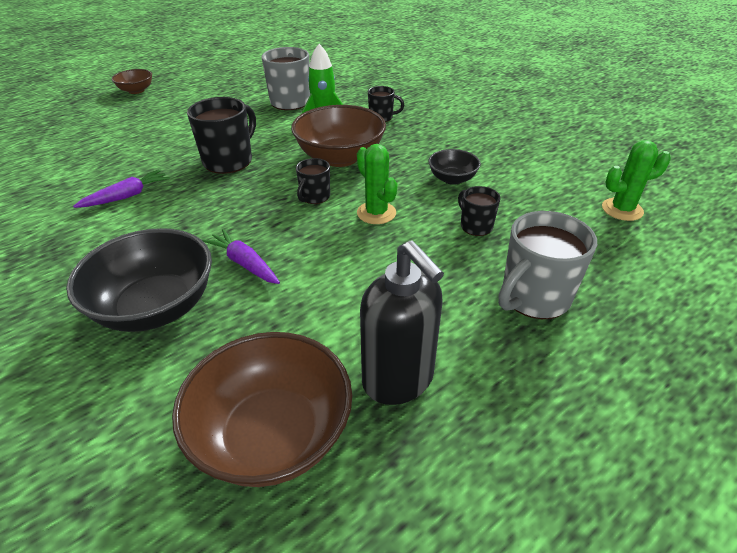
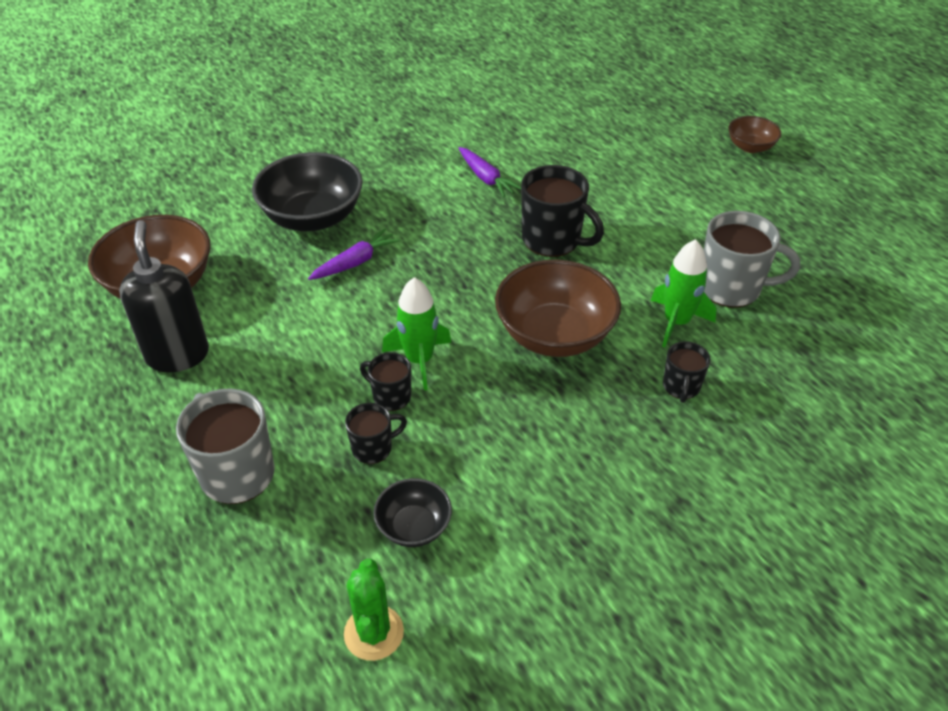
camera: 95 degrees right, 5 degrees up
black mug [296,158,330,204] -> black mug moved to [360,352,411,411]
green cactus [357,144,397,224] -> green rocket [382,277,452,390]
black soap dispenser [360,240,444,405] -> black soap dispenser turned 105 degrees clockwise [119,220,209,372]
black bowl [429,149,481,185] -> black bowl moved to [373,478,452,547]

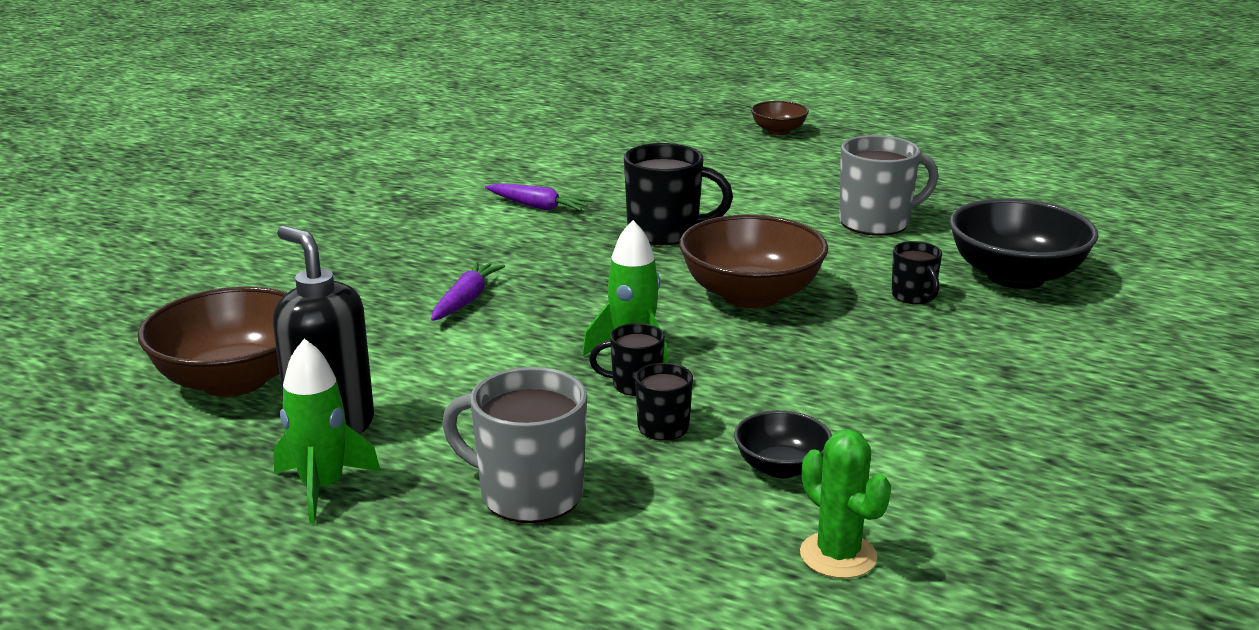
camera: 30 degrees left, 20 degrees down
black bowl [252,152,363,231] -> black bowl moved to [949,198,1098,289]
green rocket [651,239,717,347] -> green rocket moved to [274,338,381,524]

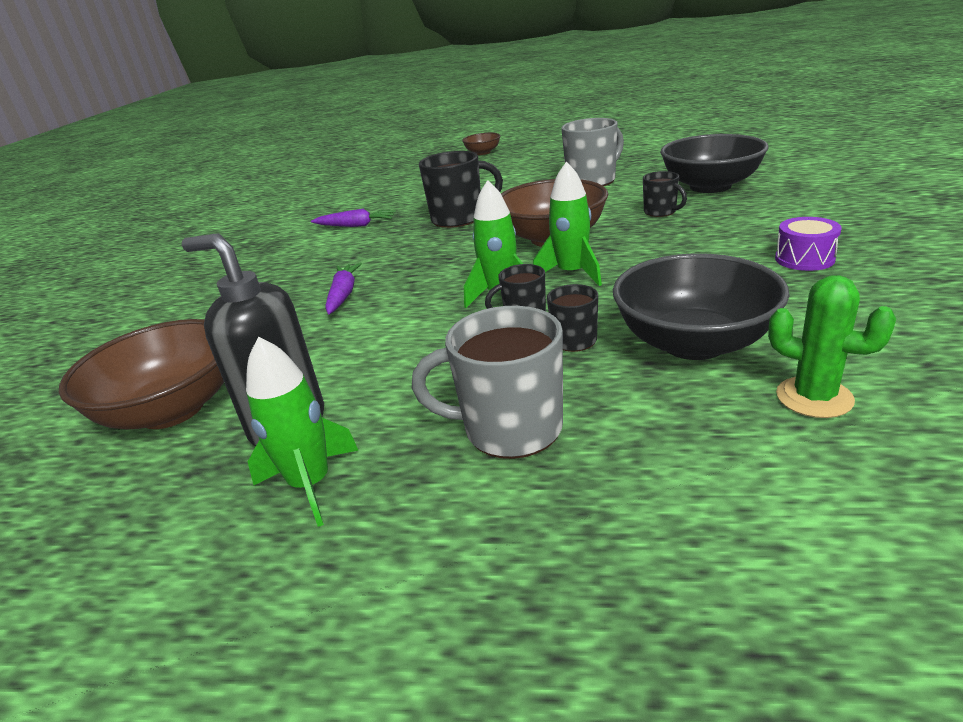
camera: 15 degrees left, 5 degrees up
black bowl [734,410,832,478] -> black bowl [613,253,790,360], size x1.90
none -> green rocket [533,162,602,286]
none -> purple drum [775,217,842,271]

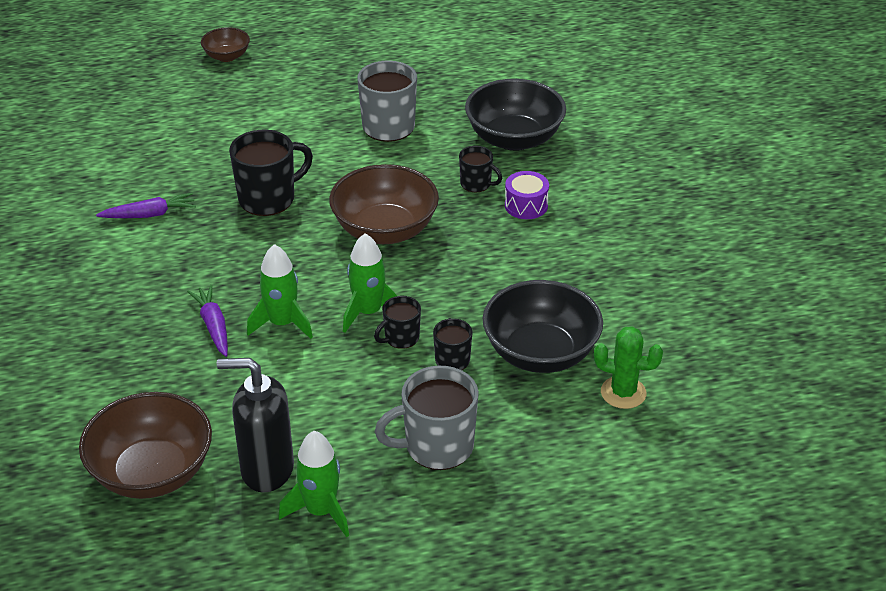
camera: 25 degrees left, 10 degrees up
green rocket [533,162,602,286] -> green rocket moved to [247,244,313,339]
purple drum [775,217,842,271] -> purple drum moved to [505,171,549,219]

